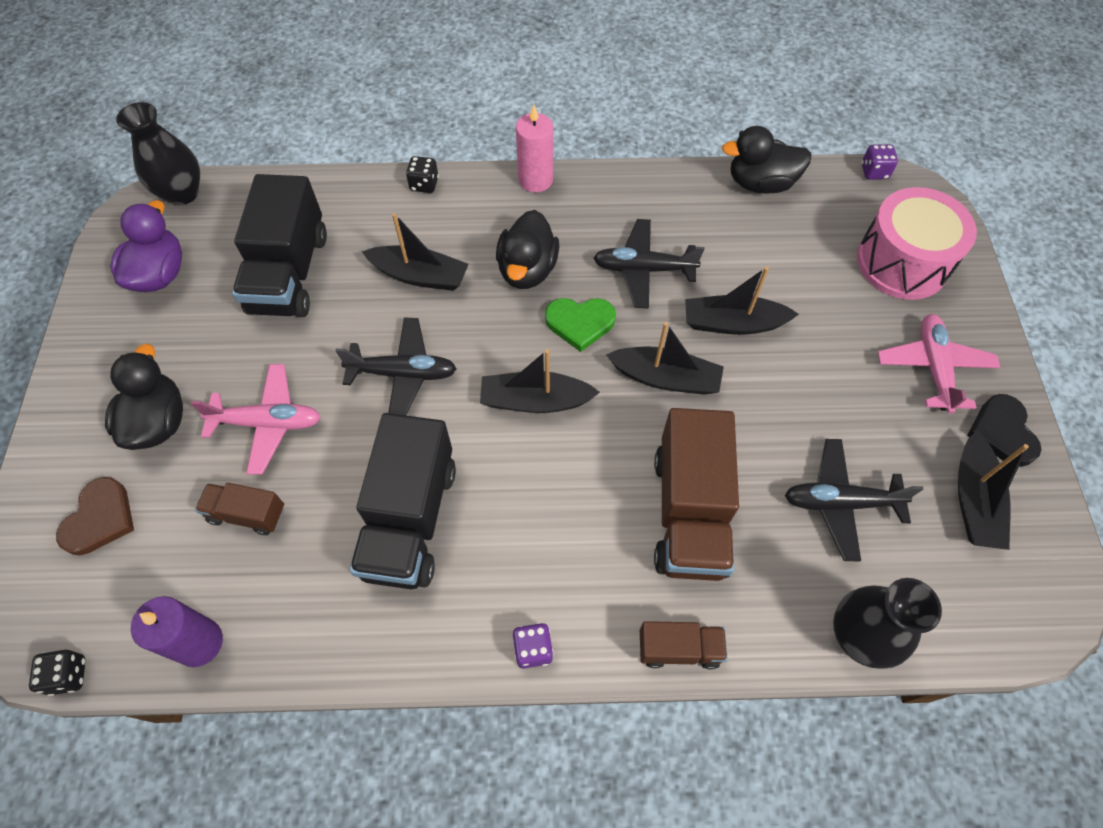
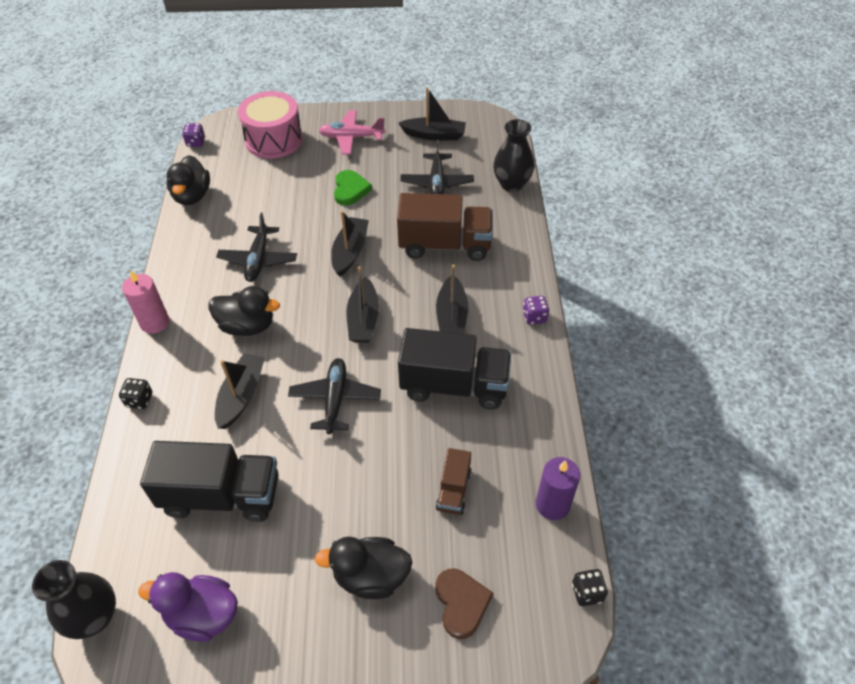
camera: 90 degrees left, 10 degrees down
brown heart [56,477,134,555] -> brown heart turned 60 degrees clockwise [435,569,494,639]
pink plane [190,364,321,475] -> none
green heart [545,298,616,352] -> green heart moved to [334,170,372,206]
brown truck [640,621,728,669] -> none
black boat [685,267,799,335] -> black boat moved to [436,264,468,334]
black heart [967,394,1042,467] -> none

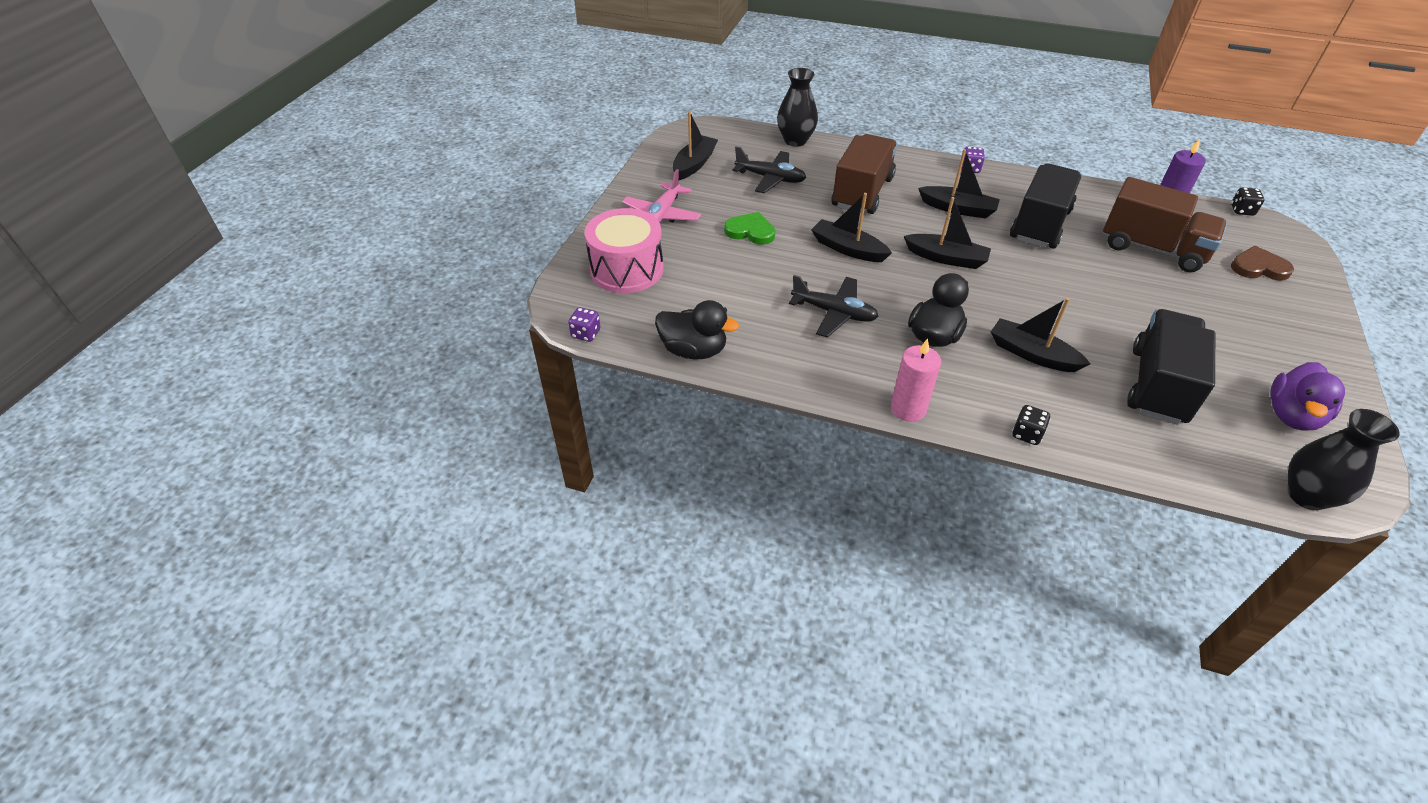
camera: 70 degrees left, 5 degrees down
black plane [288,358,381,434] -> none
black duck [314,537,412,599] -> none
brown truck [436,448,472,515] -> brown truck [1103,177,1227,273], size x1.99

